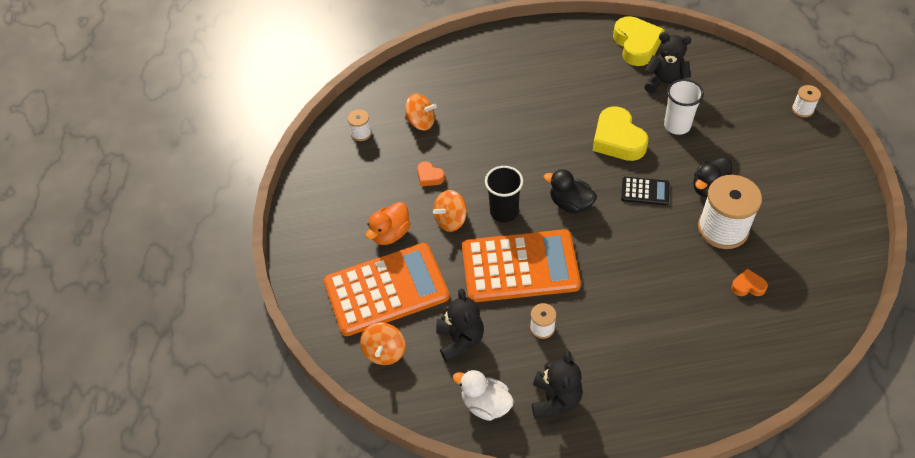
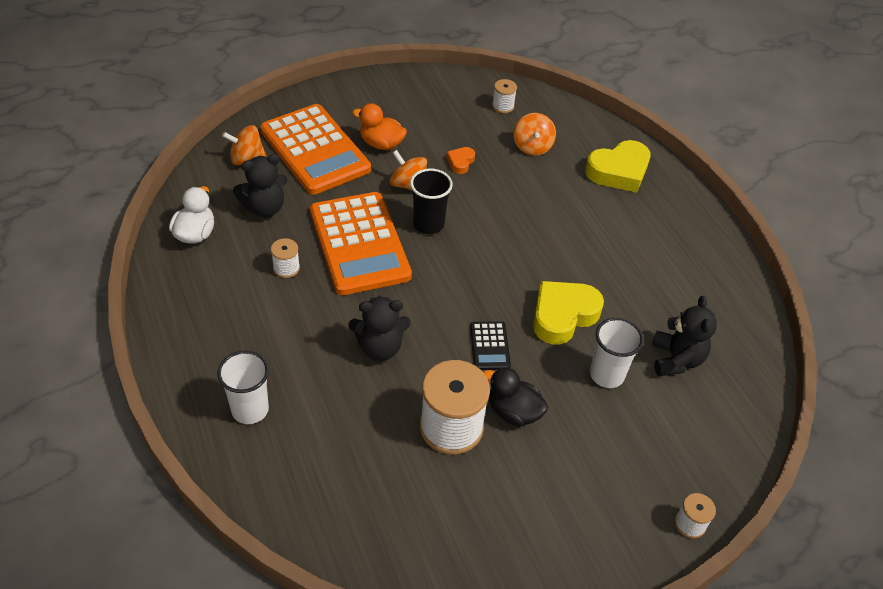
camera: 70 degrees right, 5 degrees down
black teddy bear [532,350,583,419] -> black teddy bear moved to [348,296,411,361]
black duck [544,169,597,213] -> none
yellow heart [613,16,665,66] -> yellow heart moved to [585,140,650,193]
orange heart [731,268,768,296] -> none
none -> white cup [217,351,269,424]

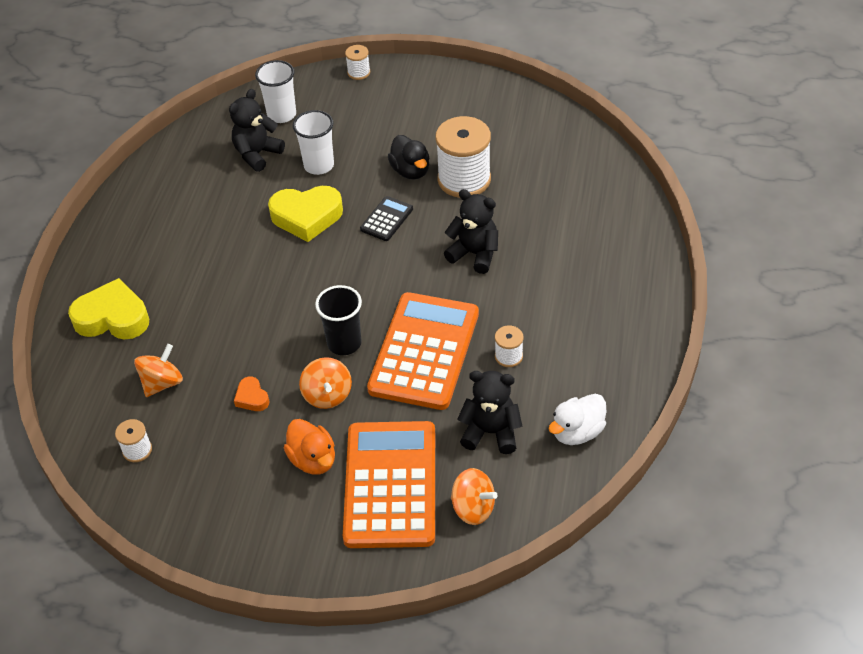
camera: 140 degrees left, 0 degrees up
white cup [217,351,269,424] -> white cup moved to [255,60,296,123]
orange heart [446,147,475,174] -> orange heart turned 90 degrees clockwise [234,377,270,411]

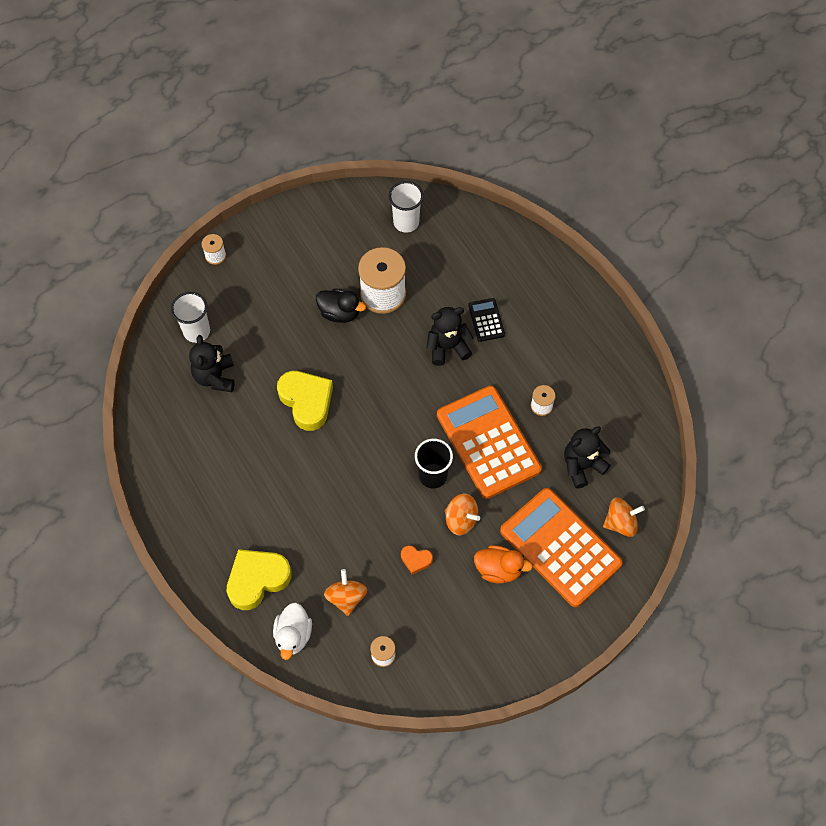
camera: 45 degrees left, 15 degrees up
yellow heart [268,186,343,242] -> yellow heart turned 75 degrees counterclockwise [277,371,333,431]
white cup [293,110,334,175] -> white cup moved to [389,181,423,232]
black calculator [360,196,413,241] -> black calculator moved to [468,298,505,342]
white duck [548,394,606,445] -> white duck moved to [273,602,312,660]

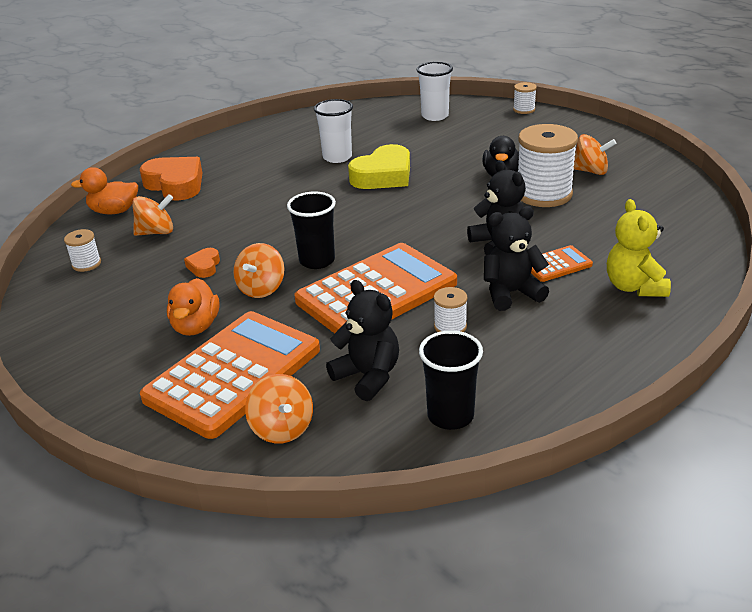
camera: 80 degrees right, 30 degrees down
black teddy bear [189,335,235,392] -> black teddy bear moved to [484,206,549,311]
yellow heart [227,549,292,610] -> orange heart [140,157,202,200]
white duck [273,602,312,660] -> orange duck [71,167,138,215]
white cup [389,181,423,232] -> white cup moved to [314,99,353,163]
black calculator [468,298,505,342] -> orange calculator [531,245,593,282]
none -> black cup [419,330,483,430]
none -> orange spinning top [574,134,616,175]
none -> yellow teddy bear [607,199,671,297]

